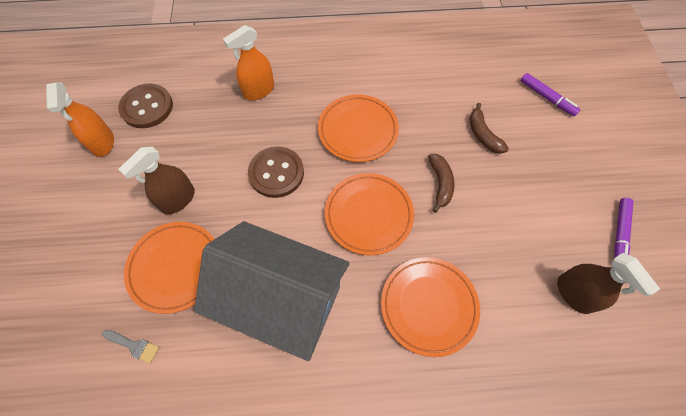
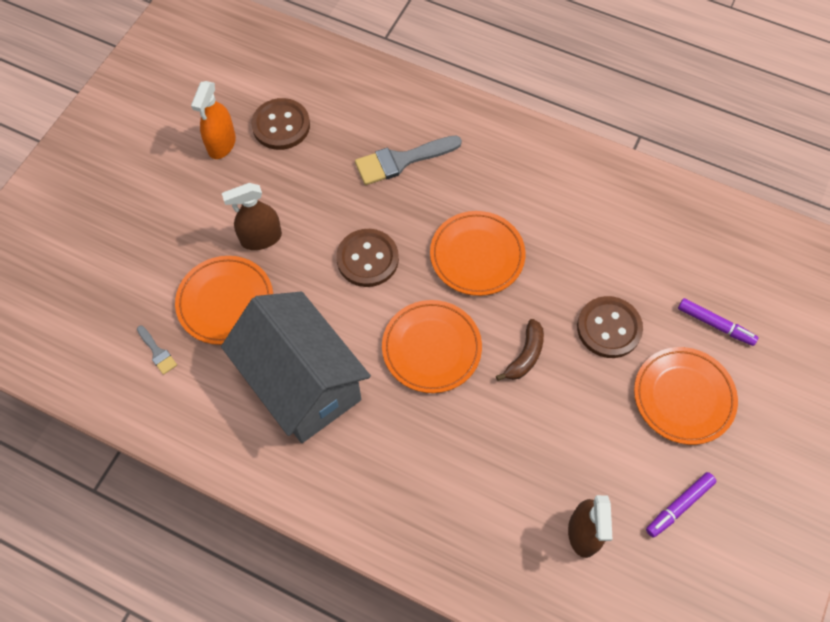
camera: 30 degrees right, 0 degrees up
orange spray bottle [223,25,274,100] -> grey brush [355,136,462,185]
orange plate [381,257,480,357] -> orange plate moved to [634,347,738,445]
brown banana [469,103,509,154] -> brown button [577,296,643,358]
purple marker [521,73,580,116] -> purple marker turned 45 degrees counterclockwise [678,298,759,346]

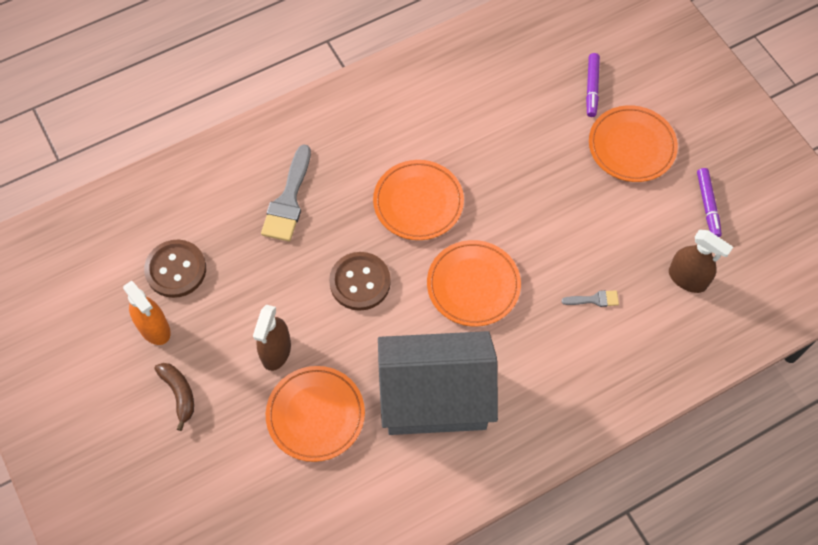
camera: 55 degrees left, 0 degrees up
grey brush [137,326,177,375] -> grey brush moved to [561,290,619,307]
brown banana [496,319,544,381] -> brown banana moved to [155,363,194,431]
brown button [577,296,643,358] -> none
purple marker [678,298,759,346] -> purple marker turned 120 degrees clockwise [586,53,600,117]

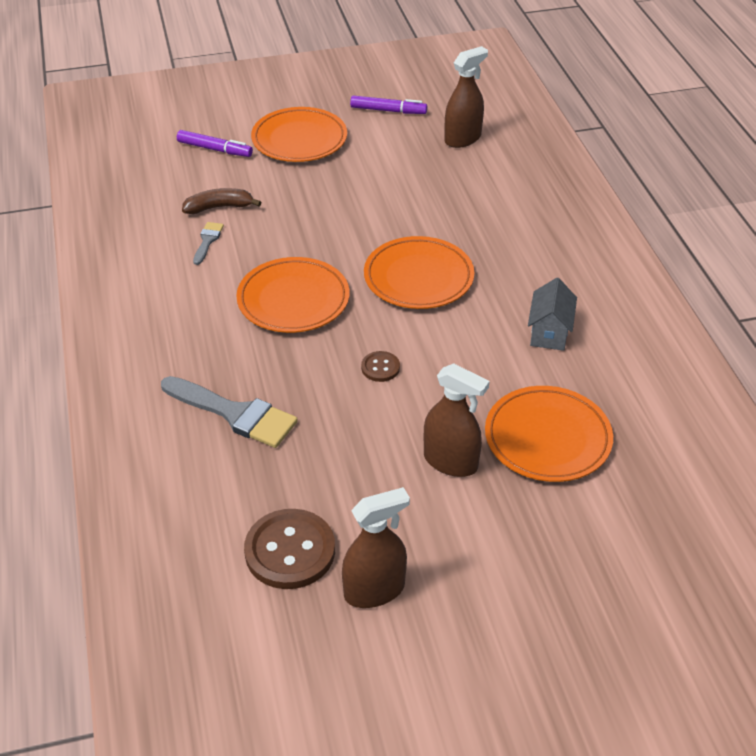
camera: 75 degrees left, 20 degrees down
orange spray bottle [123,280,171,345] -> brown spray bottle [342,487,410,608]
brown banana [155,363,194,431] -> brown banana moved to [182,188,261,214]
brown button [329,252,391,311] -> brown button [361,351,400,382], size x0.50
grey house [378,331,498,435] -> grey house [528,278,577,351], size x0.40
grey brush [561,290,619,307] -> grey brush moved to [193,222,224,265]

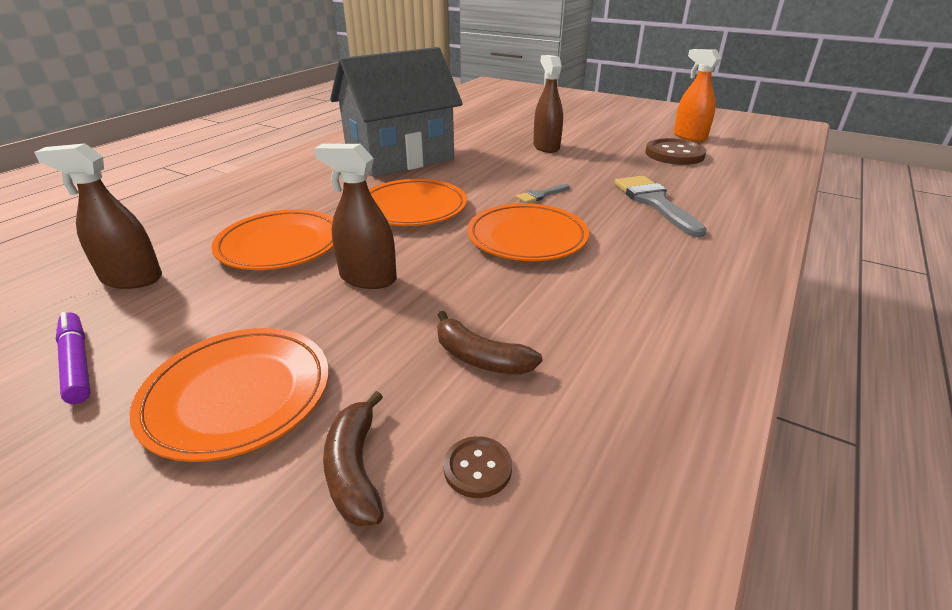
camera: 135 degrees left, 10 degrees down
purple marker [177,130,253,157] -> brown banana [323,391,384,526]
grey brush [193,222,224,265] -> grey brush moved to [516,184,570,203]
brown spray bottle [342,487,410,608] -> brown spray bottle moved to [314,144,397,289]
brown button [361,351,400,382] -> brown button moved to [443,436,512,498]
orange plate [485,386,613,482] -> orange plate moved to [211,209,333,270]
grey house [528,278,577,351] -> grey house [330,47,463,177], size x2.47
none -> orange spray bottle [674,49,721,142]

